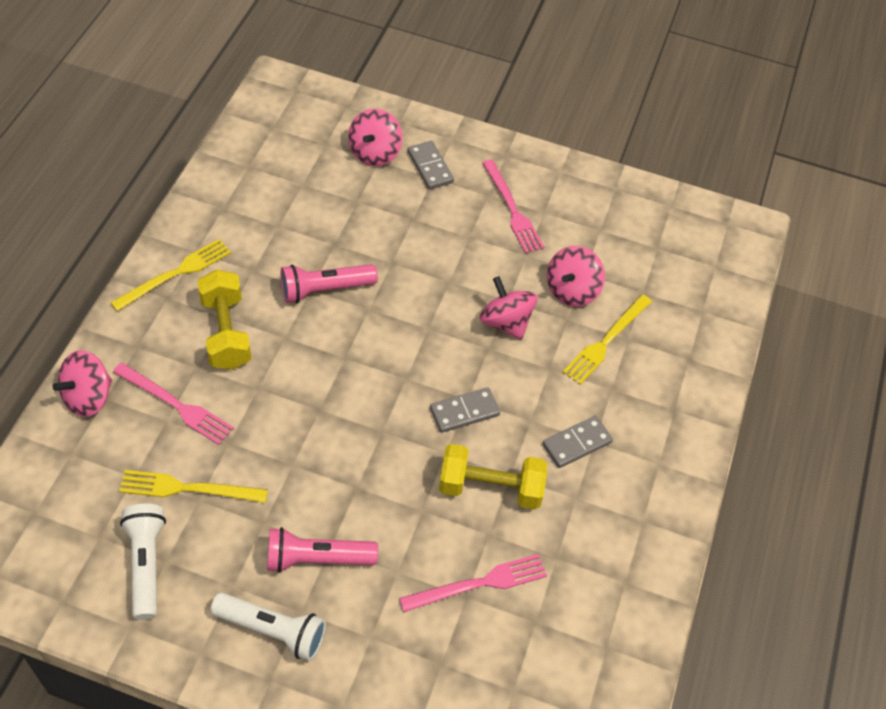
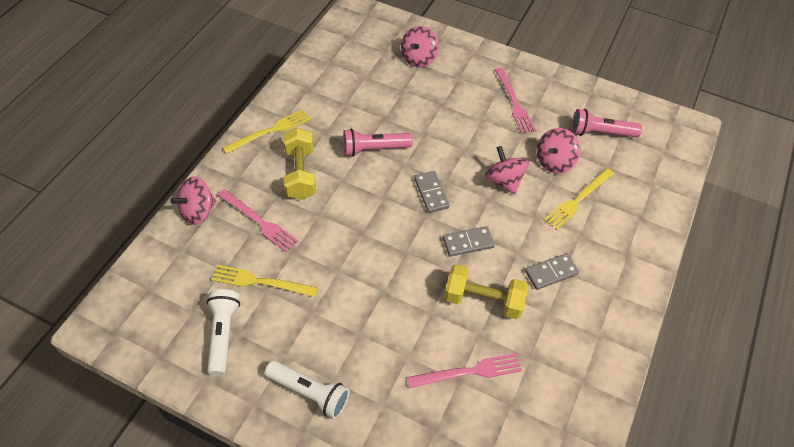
camera: 10 degrees right, 0 degrees up
pink flashlight [267,527,378,573] -> pink flashlight moved to [572,109,642,138]
grey domino [407,141,454,189] -> grey domino moved to [414,171,450,213]

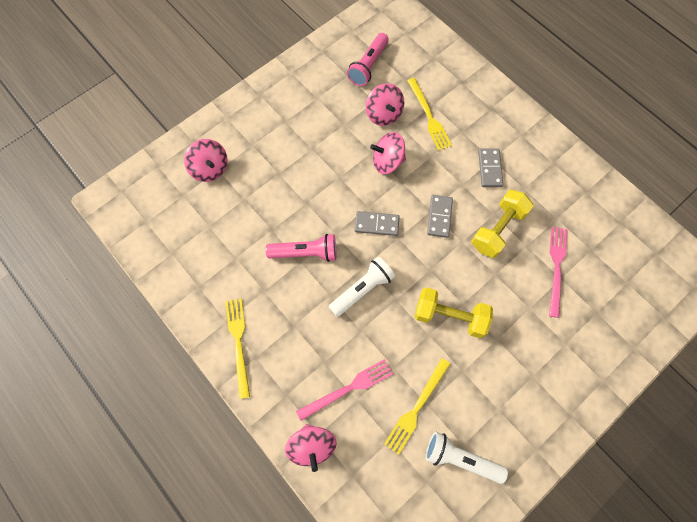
camera: 65 degrees left, 15 degrees up
white flashlight [265,361,350,419] -> white flashlight moved to [329,257,395,317]
yellow dumbbell [283,128,316,200] -> yellow dumbbell moved to [415,287,493,338]
pink flashlight [343,129,413,157] -> pink flashlight turned 105 degrees counterclockwise [266,234,336,262]
pink fork [495,68,536,134] -> none

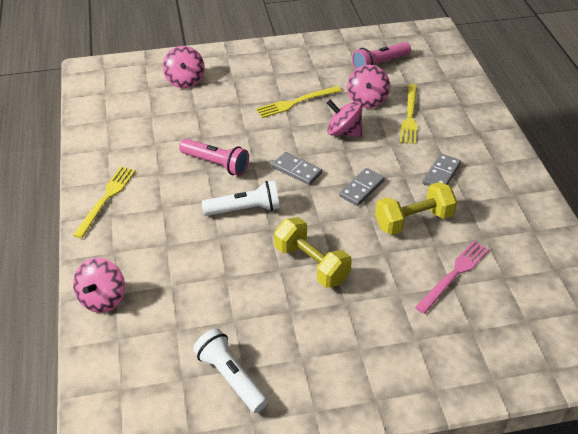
camera: 30 degrees right, 25 degrees down
pink fork [296,359,393,421] -> none
yellow fork [384,358,450,455] -> yellow fork moved to [256,86,342,118]

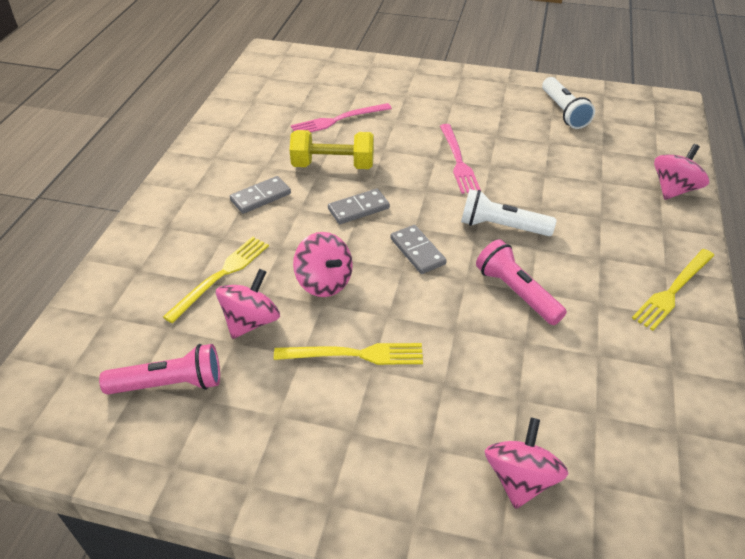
camera: 155 degrees left, 0 degrees up
yellow dumbbell [274,217,352,288] -> pink fork [440,124,481,194]

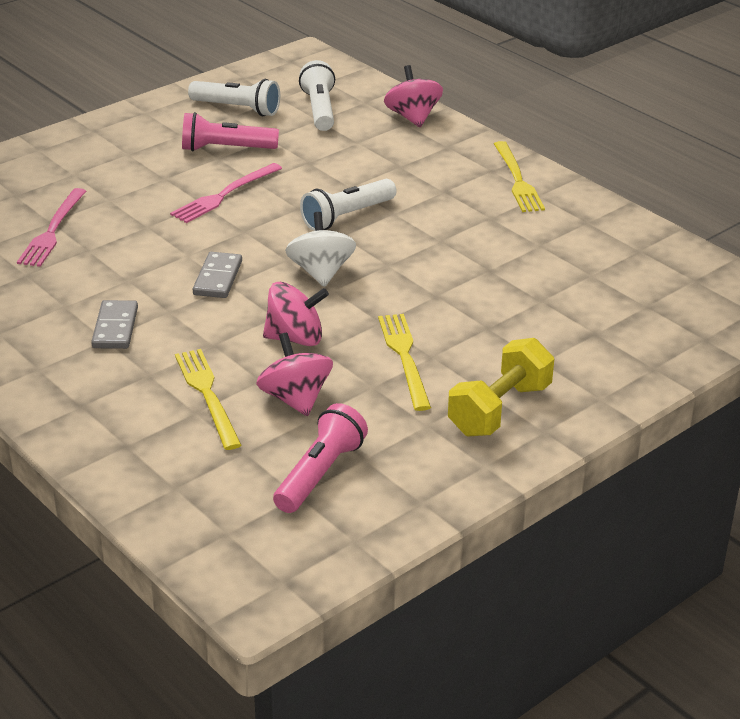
camera: 55 degrees left, 10 degrees down
yellow fork [274,343,423,365] -> yellow fork turned 45 degrees counterclockwise [378,314,431,411]
yellow dumbbell [289,130,374,169] -> yellow dumbbell moved to [448,338,554,436]
grey domino [390,225,447,274] -> white spinning top [285,212,356,287]
pink fork [440,124,481,194] -> pink fork turned 105 degrees clockwise [170,163,282,223]
pink flashlight [476,239,567,325] -> pink flashlight moved to [182,112,279,152]
pink spinning top [485,418,568,509] -> none
none -> white flashlight [299,60,335,131]

